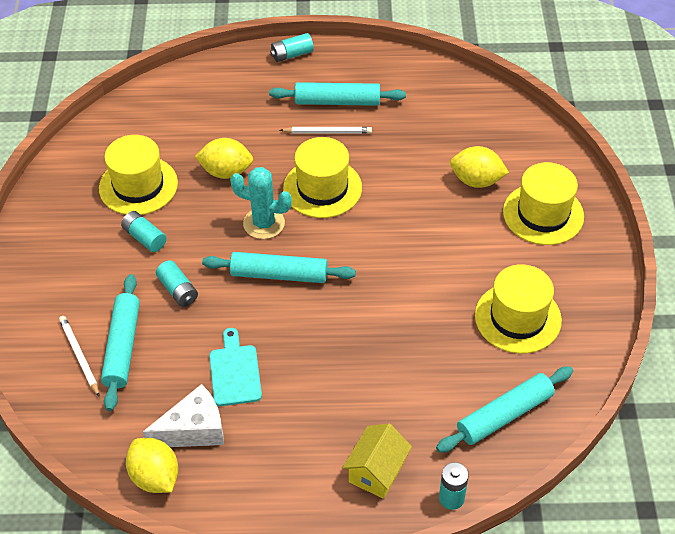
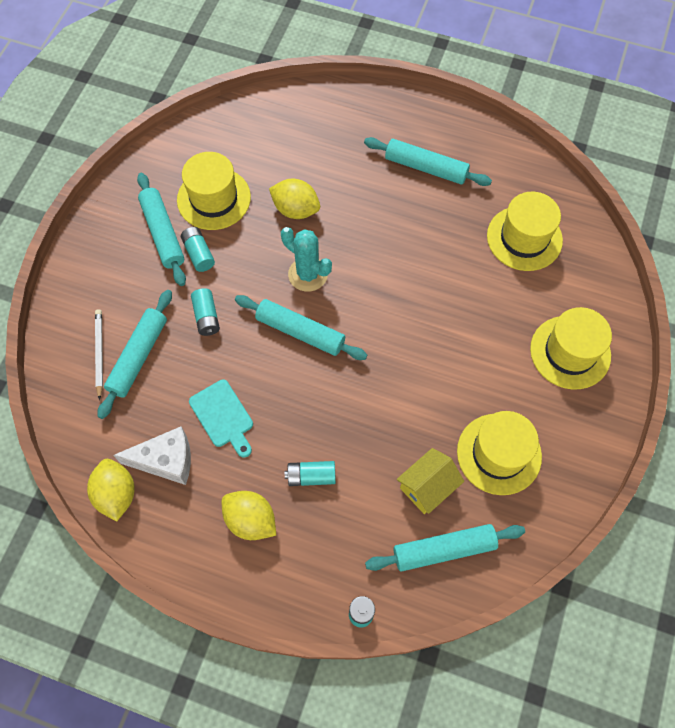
camera: 20 degrees right, 15 degrees up
turquoise cutting board [209,328,262,406] -> turquoise cutting board turned 135 degrees clockwise [189,380,253,458]
turquoise battery [270,33,314,62] -> turquoise battery moved to [285,461,336,486]
white pencil [280,127,372,134] -> none
yellow hat [283,137,362,218] -> yellow hat moved to [487,192,563,271]
yellow house [343,424,412,499] -> yellow house moved to [397,448,464,514]
yellow lemon [450,146,509,188] -> yellow lemon moved to [222,491,276,540]
none -> turquoise rolling pin [137,173,186,286]

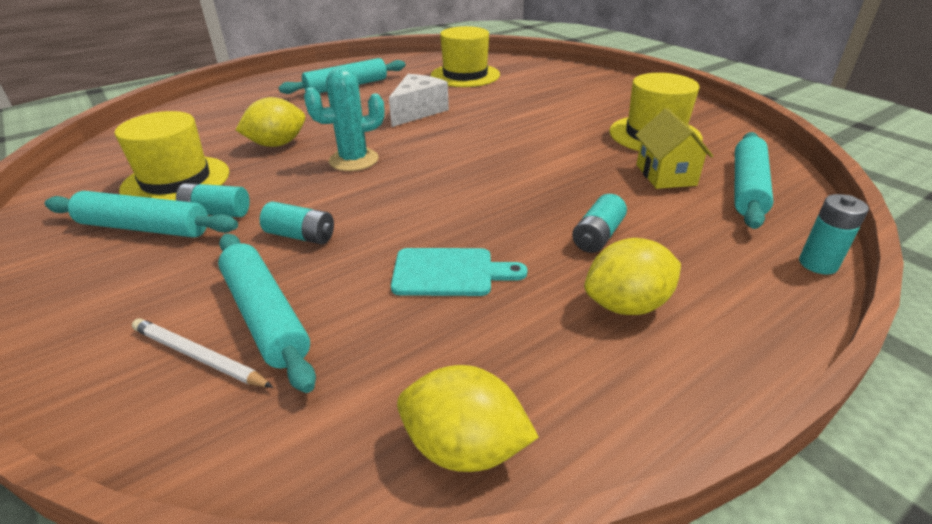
camera: 55 degrees left, 30 degrees down
white cheese [113,427,191,485] -> white cheese moved to [389,74,449,127]
turquoise rolling pin [235,295,367,360] -> none
yellow hat [530,307,612,390] -> none

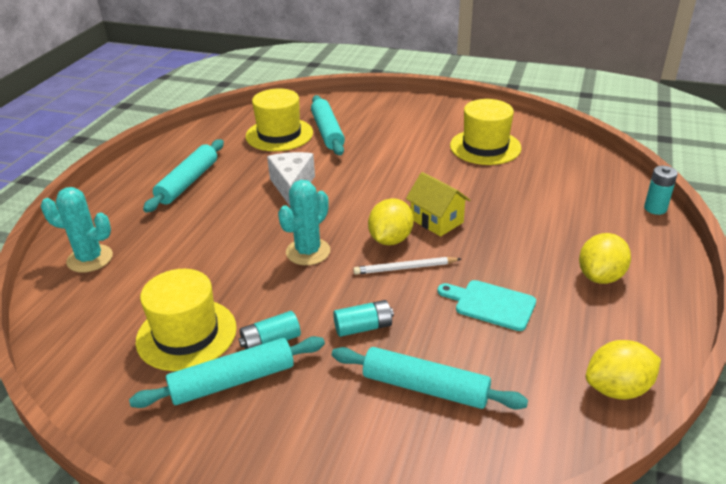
camera: 35 degrees left, 0 degrees up
white pencil [132,318,273,388] -> white pencil moved to [353,257,461,275]
yellow lemon [236,97,305,147] -> yellow lemon moved to [368,198,414,245]
turquoise cutting board [391,248,528,296] -> turquoise cutting board turned 120 degrees counterclockwise [437,280,536,331]
turquoise battery [572,194,627,253] -> none
yellow house [635,108,713,189] -> yellow house moved to [406,172,470,237]
turquoise rolling pin [735,132,773,229] -> turquoise rolling pin moved to [311,95,345,156]
none -> turquoise cactus [41,187,113,273]

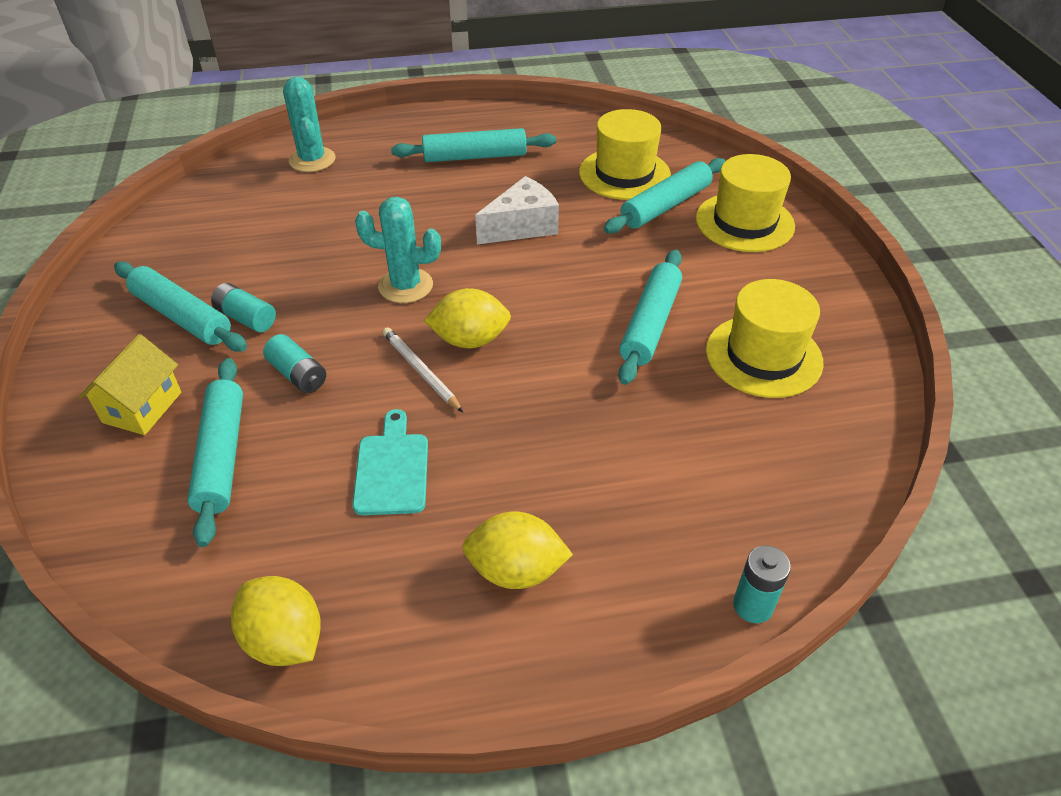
camera: 60 degrees right, 10 degrees up
yellow hat [136,269,237,371] -> yellow hat moved to [696,154,795,252]
yellow house [406,172,470,237] -> yellow house moved to [79,334,181,435]
none -> turquoise rolling pin [618,250,682,385]

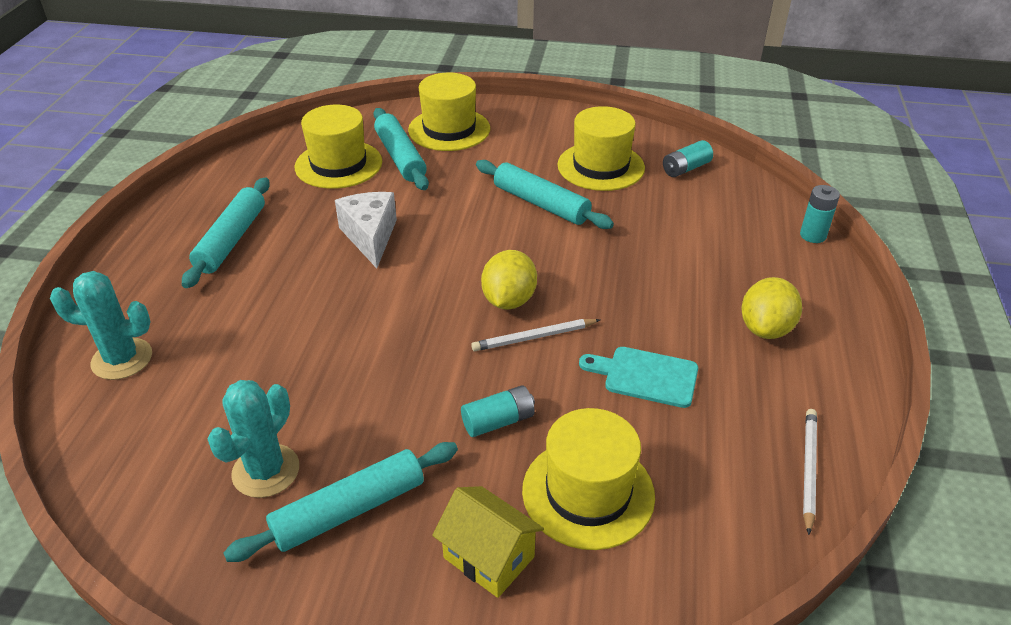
camera: 70 degrees left, 5 degrees down
turquoise rolling pin [187,358,243,547] -> yellow hat [522,408,655,550]
turquoise battery [211,283,276,332] -> turquoise battery moved to [663,140,713,177]
yellow lemon [231,576,321,666] -> white pencil [803,409,817,535]
turquoise cactus [355,197,441,303] -> turquoise cactus moved to [207,380,299,498]

